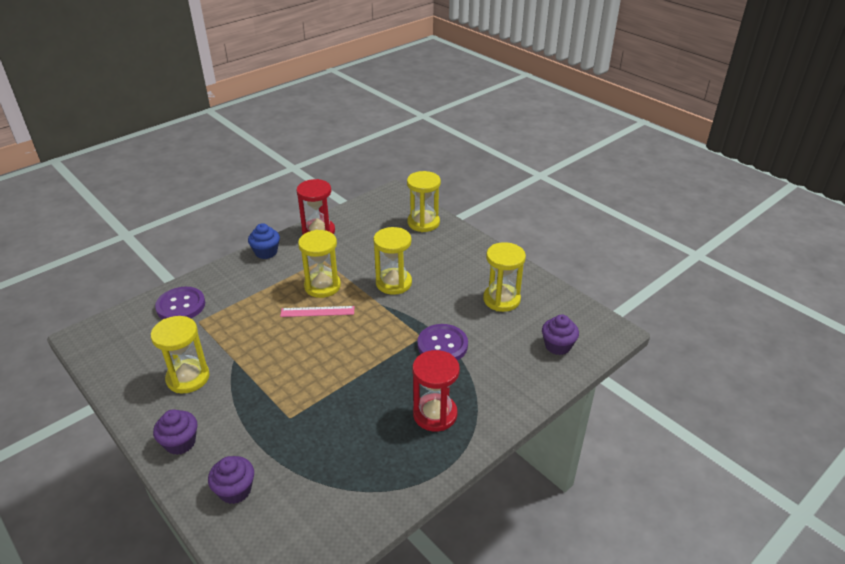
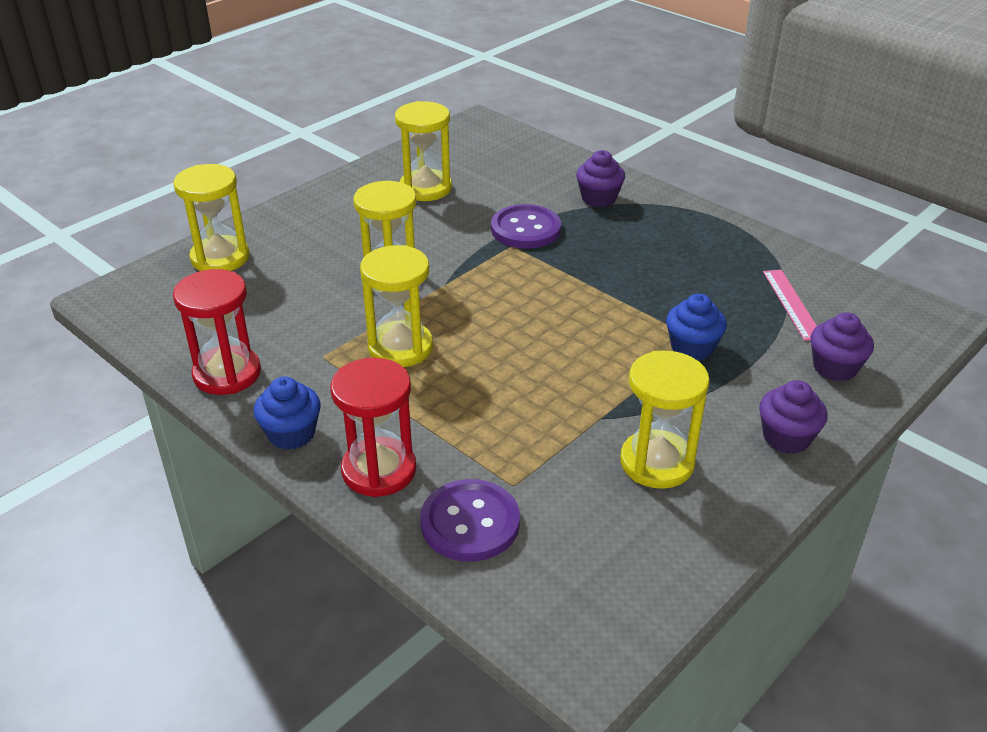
camera: 95 degrees left, 0 degrees up
pink ruler [280,306,354,317] -> pink ruler moved to [763,270,817,341]
red hourglass [413,350,460,432] -> red hourglass moved to [330,358,416,497]
purple cupcake [542,314,579,355] -> purple cupcake moved to [576,150,625,207]
none -> blue cupcake [666,294,727,361]

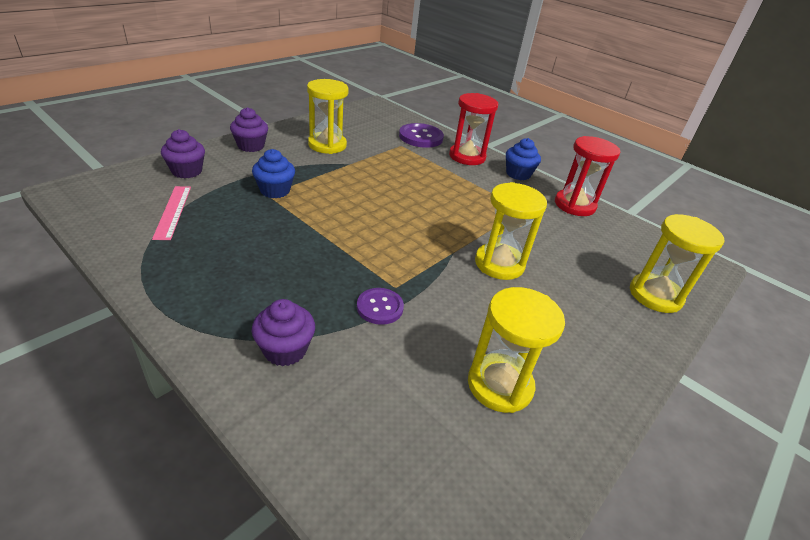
camera: 175 degrees right, 0 degrees up
yellow hourglass [360,245,433,367] -> none
purple button [491,204,561,249] -> purple button [357,288,404,325], size x0.64

